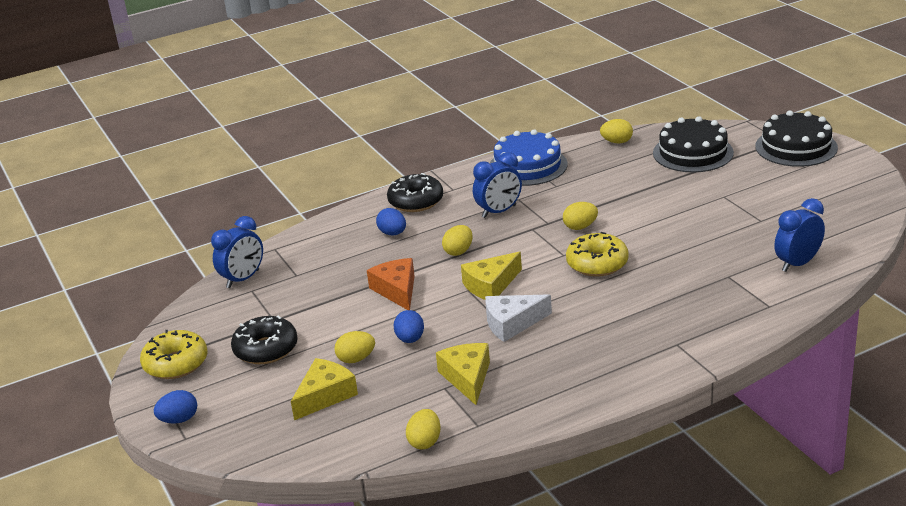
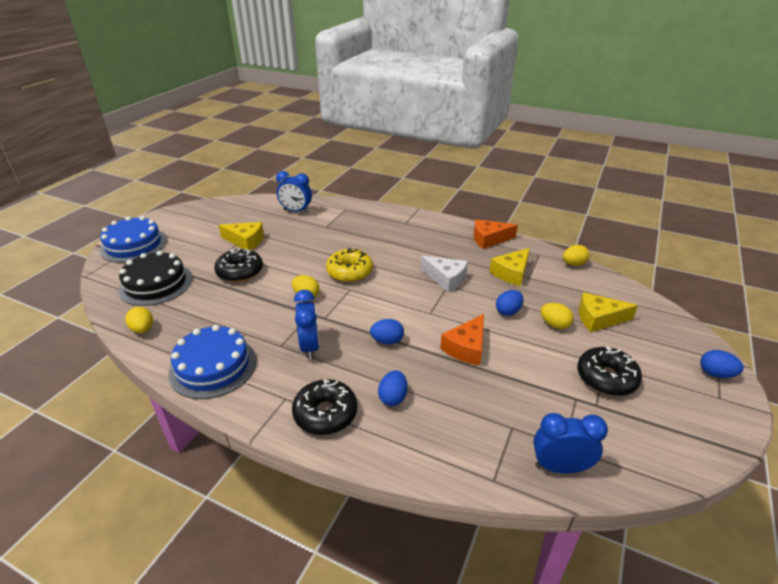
camera: 130 degrees left, 5 degrees up
yellow donut [140,330,208,379] -> none
yellow egg [442,225,473,256] -> blue egg [370,319,404,344]
yellow cheese [461,252,522,300] -> yellow cheese moved to [219,222,264,250]
blue clock [473,152,522,218] -> blue clock turned 60 degrees clockwise [294,290,319,360]
black cake [755,111,838,167] -> blue cake [100,216,167,263]
none -> black donut [214,248,263,282]
none -> orange cheese [473,219,518,249]

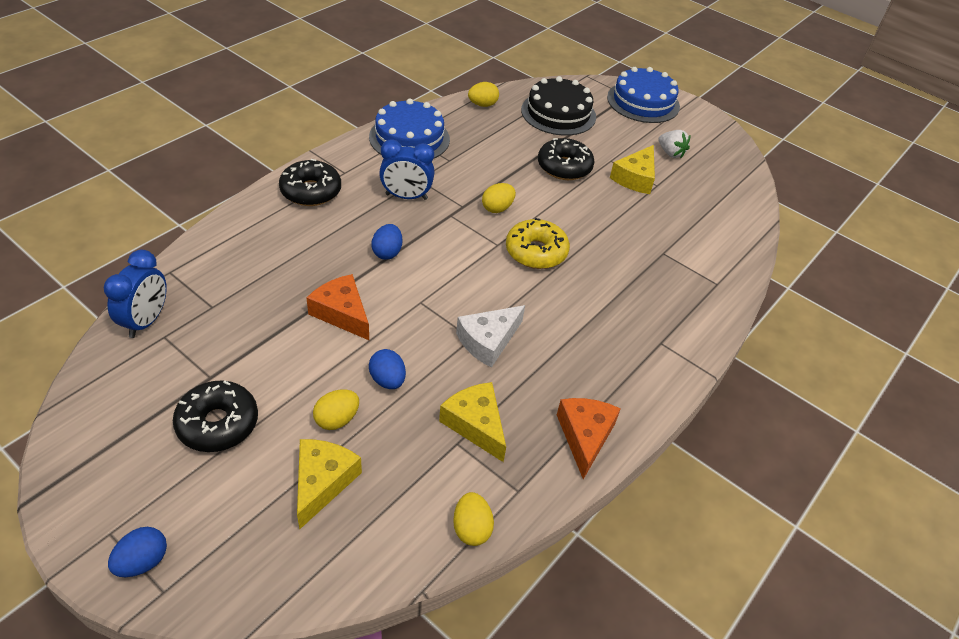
camera: 100 degrees right, 10 degrees up
blue clock [276,171,312,213] -> none
blue egg [378,370,408,406] -> none
none -> white strawberry [658,130,690,158]

